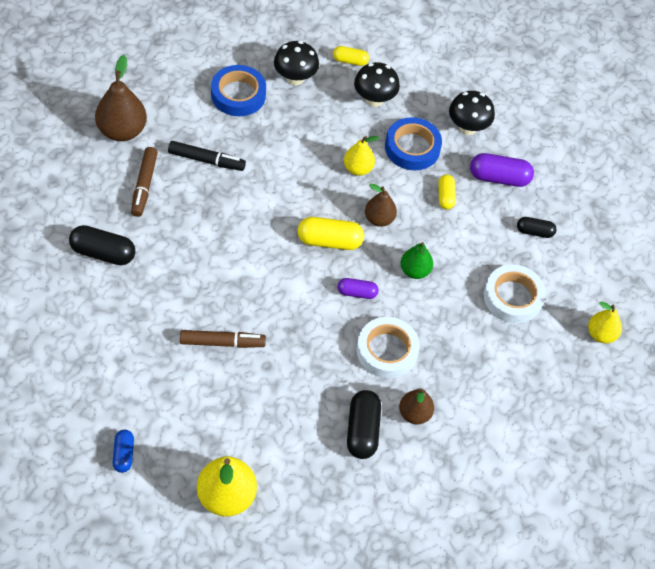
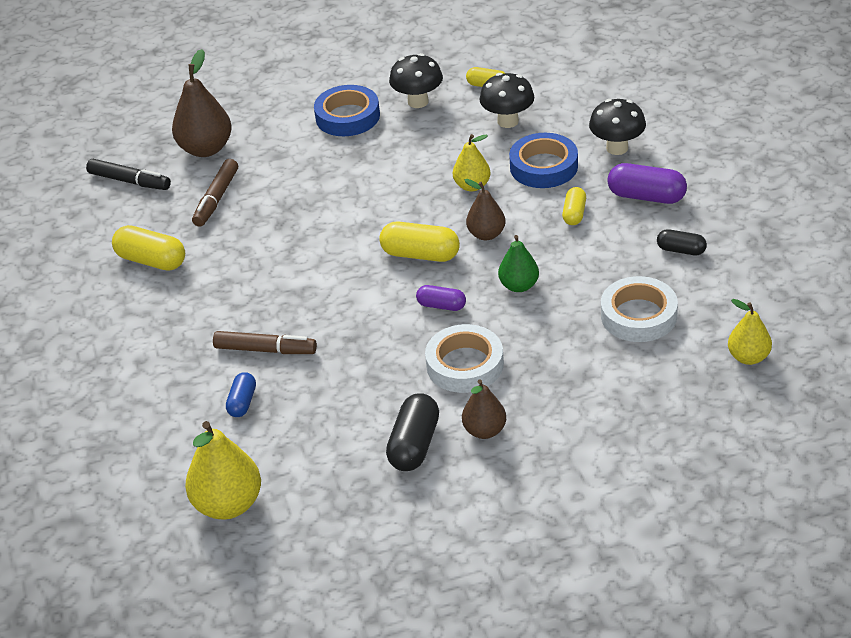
camera: 20 degrees right, 15 degrees down
black capsule [69,225,135,265] -> yellow capsule [112,225,185,271]
blue capsule [112,430,134,473] -> blue capsule moved to [226,372,256,417]
black marker [168,141,246,171] -> black marker moved to [86,159,171,190]

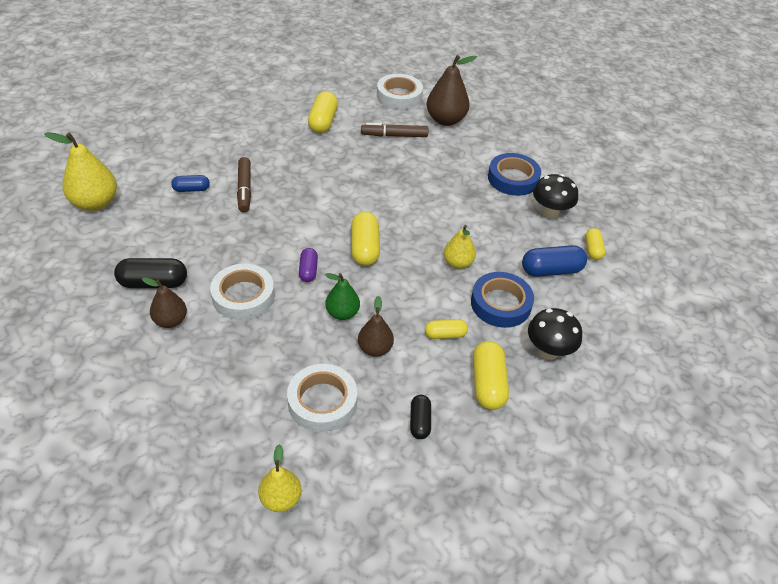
camera: 65 degrees right, 5 degrees up
black marker [86,159,171,190] -> white tape [377,74,423,109]
brown pear [464,179,505,240] -> brown pear moved to [358,296,394,357]
black mushroom [479,73,534,128] -> blue capsule [522,245,587,277]
purple capsule [607,163,687,204] -> yellow capsule [473,341,509,410]

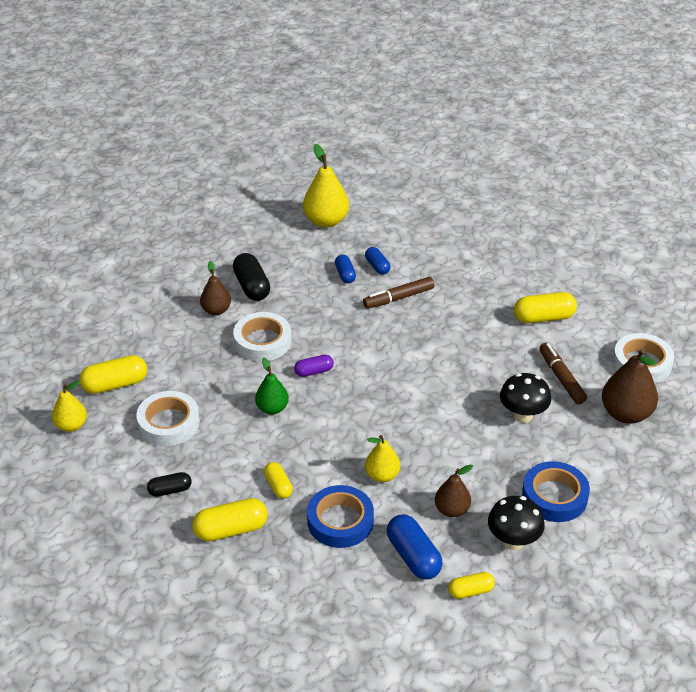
camera: 75 degrees right, 5 degrees down
yellow capsule [351,212,380,266] -> yellow capsule moved to [79,355,147,394]
brown pear [358,296,394,357] -> brown pear moved to [435,464,473,517]
black mushroom [528,308,582,360] -> black mushroom moved to [500,373,551,423]
none -> blue capsule [335,254,356,283]

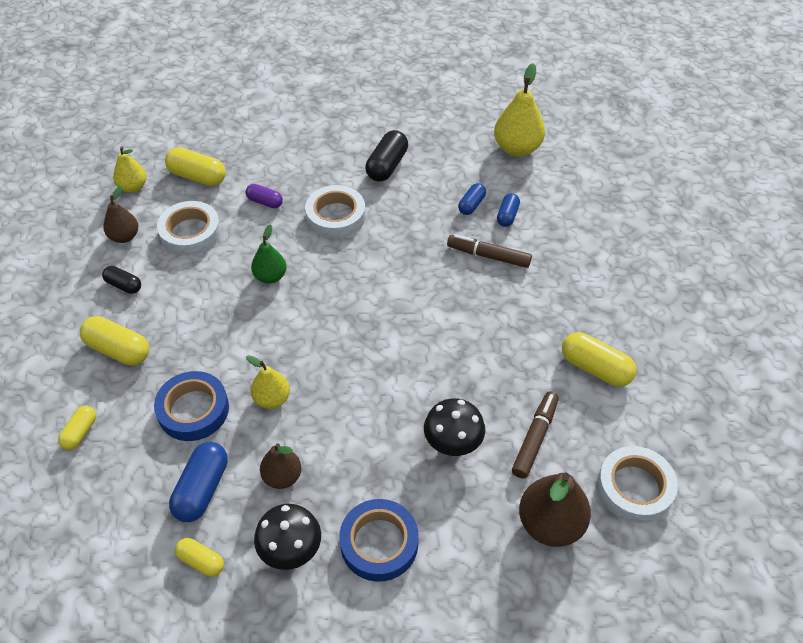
camera: 45 degrees right, 10 degrees up
brown pear [200,261,231,315] -> brown pear moved to [103,186,138,243]
yellow capsule [264,462,293,499] -> yellow capsule moved to [58,406,96,450]
purple capsule [294,354,334,377] -> purple capsule moved to [245,184,283,208]

